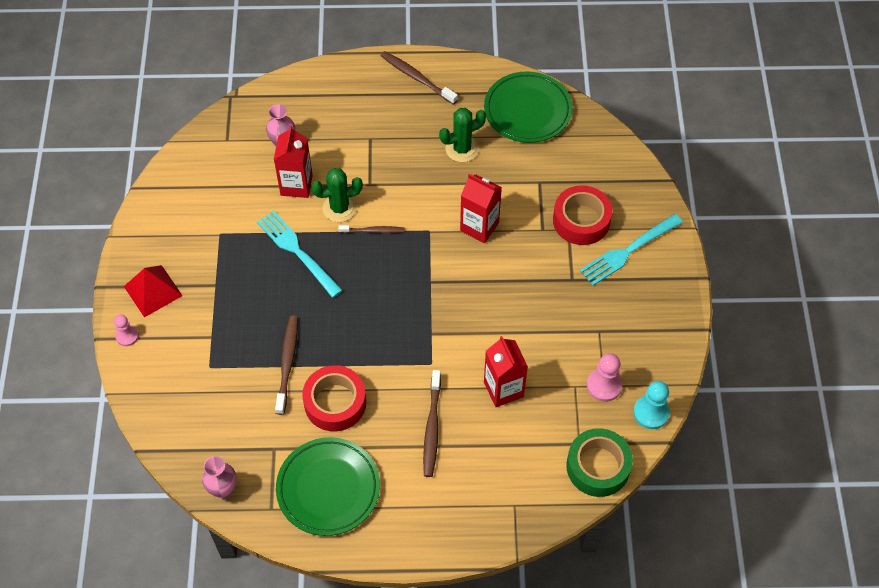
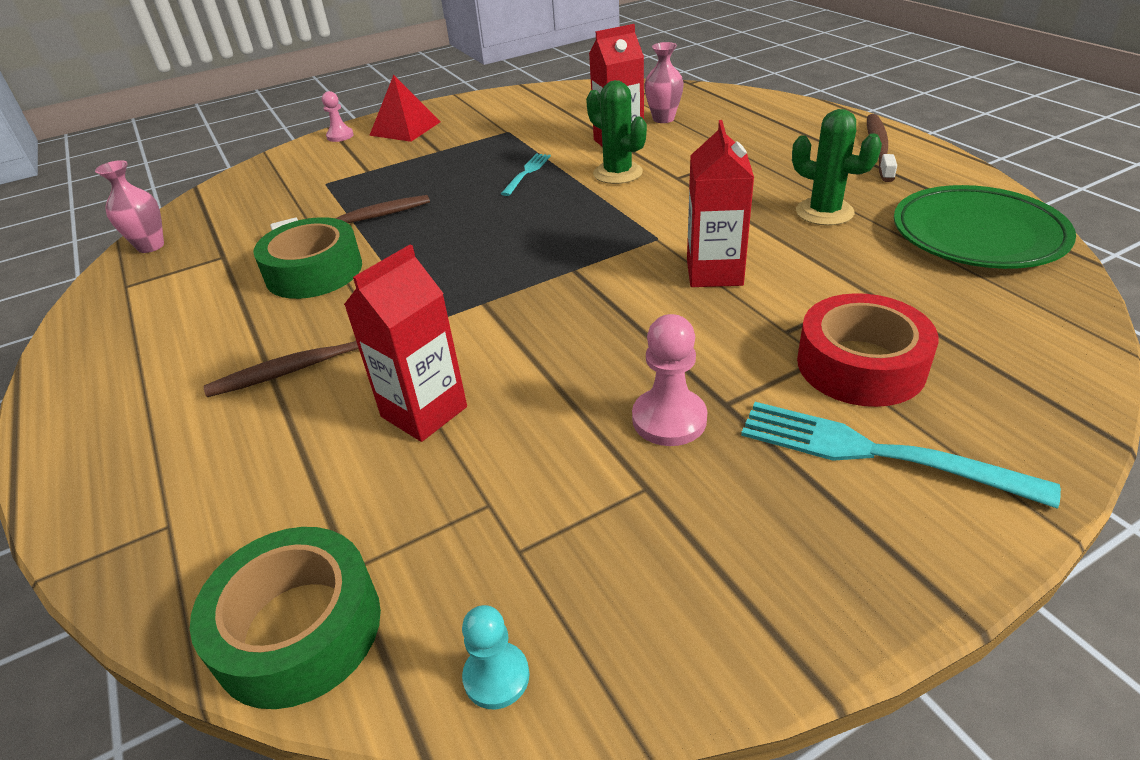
camera: 65 degrees right, 20 degrees down
turquoise fork [257,211,343,298] -> turquoise fork [501,153,551,196], size x0.56
green plate [276,437,380,536] -> none
red tape [302,365,366,432] -> green tape [253,217,362,299]
brown toothbrush [338,225,404,233] -> none
pink pawn [587,353,622,402] -> pink pawn moved to [632,314,707,446]
turquoise pawn [633,381,670,429] -> turquoise pawn [462,605,530,709], size x0.66

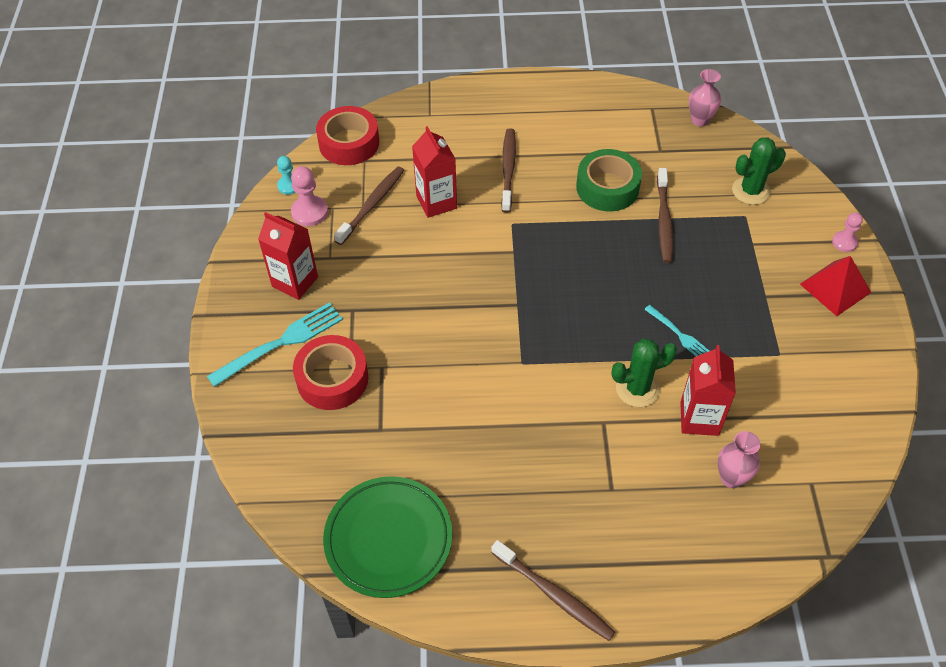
camera: 115 degrees right, 15 degrees up
green tape [190,527,381,709] -> red tape [316,106,379,165]
pink pawn [632,314,707,446] -> pink pawn moved to [291,166,328,226]
red carton [687,120,754,287] -> red carton moved to [258,212,318,300]
green cactus [792,109,882,226] -> green cactus moved to [732,137,786,205]
none -> brown toothbrush [334,166,404,245]

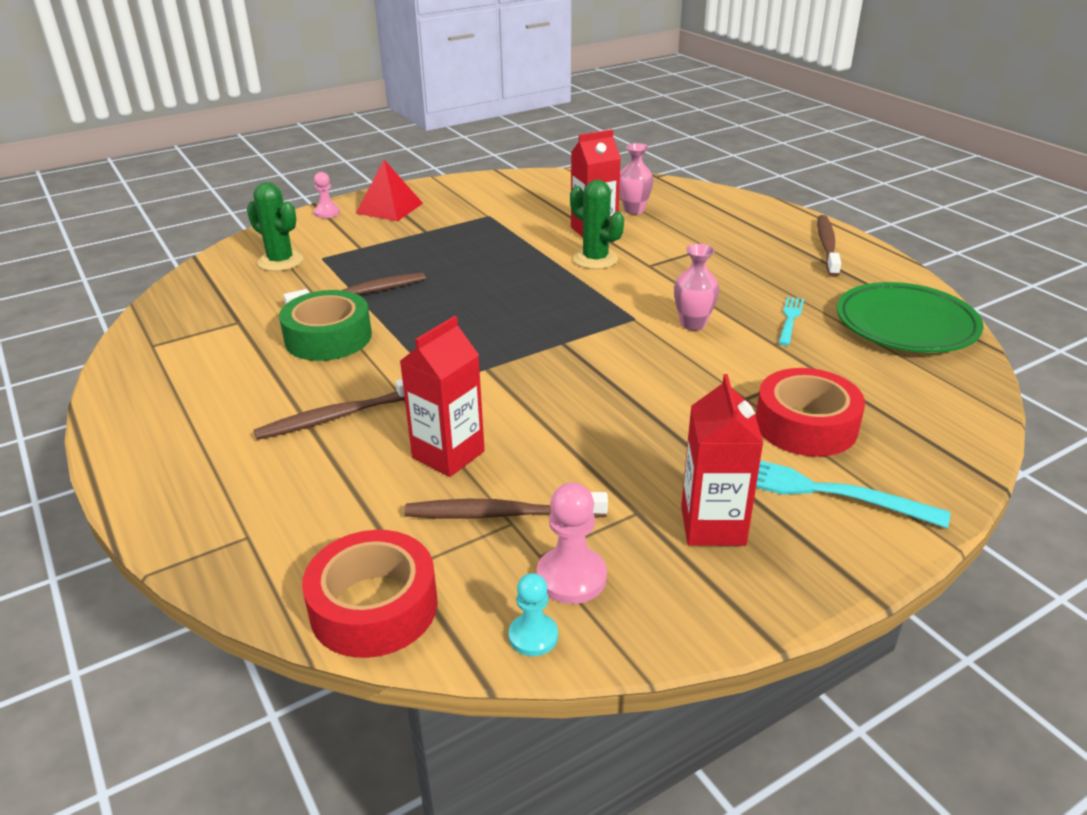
camera: 120 degrees left, 20 degrees down
turquoise fork [644,305,709,356] -> turquoise fork moved to [778,296,804,346]
pink vase [689,69,721,126] -> pink vase moved to [674,244,719,331]

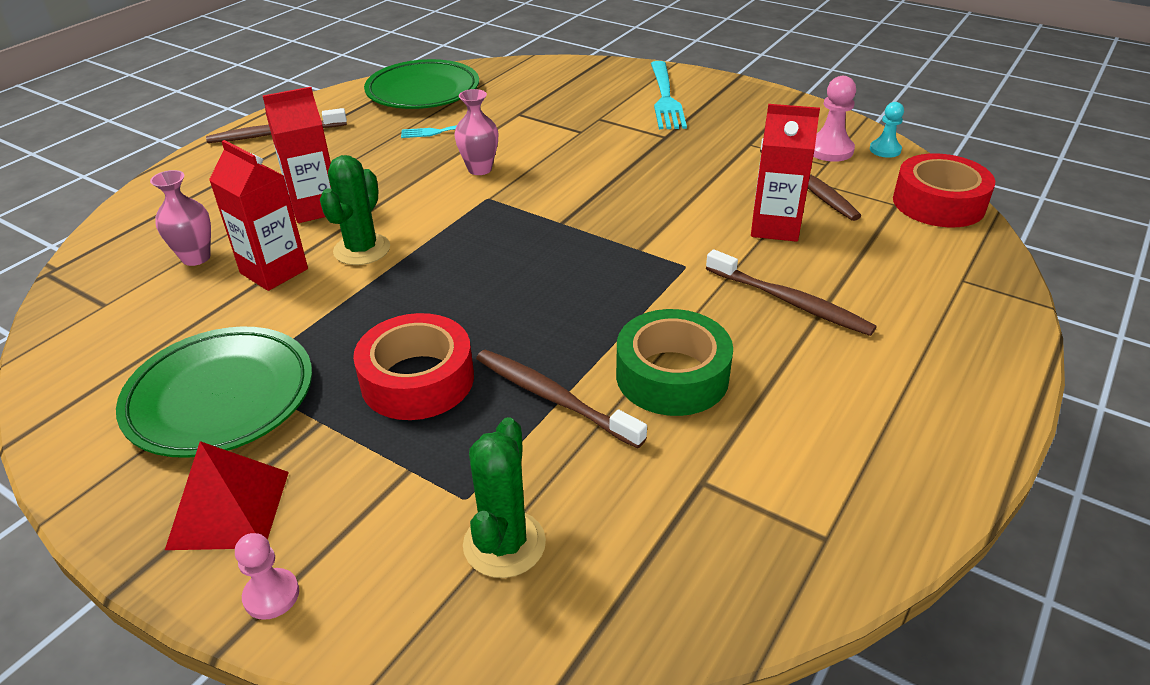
camera: 115 degrees left, 5 degrees up
red carton [681,374,763,546] -> red carton moved to [263,87,331,223]
red tape [756,368,865,457] -> red tape moved to [353,313,474,420]
none -> green plate [116,327,312,458]

